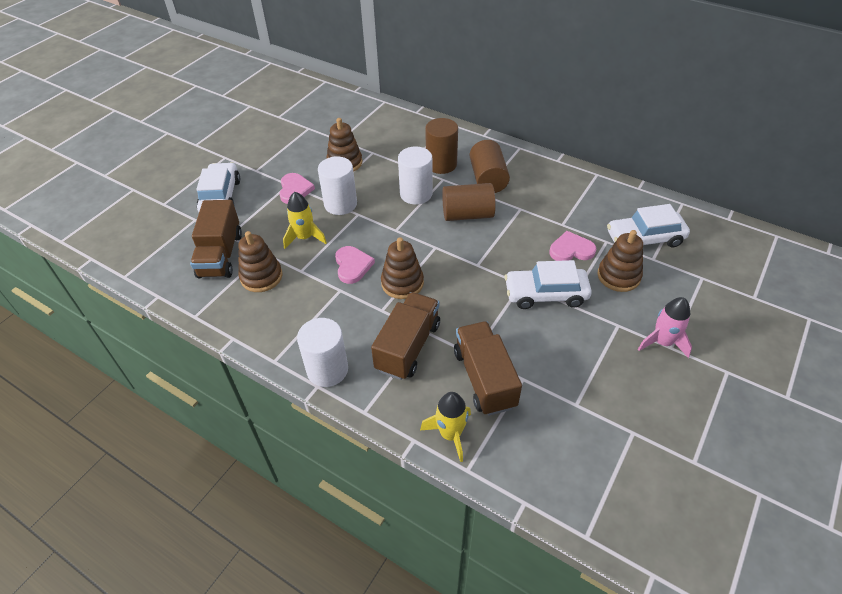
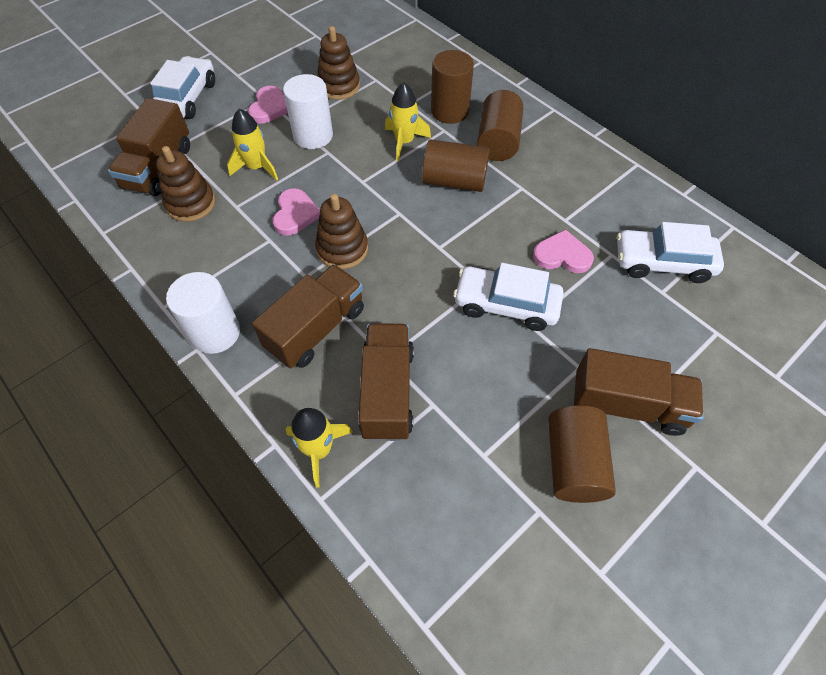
camera: 15 degrees right, 10 degrees up
white cylinder [398,146,433,205] -> yellow rocket [385,82,431,161]
brown stacking toy [598,230,643,292] -> none
pink rocket [638,297,692,358] -> brown truck [574,348,704,436]
none -> brown cylinder [548,406,616,503]

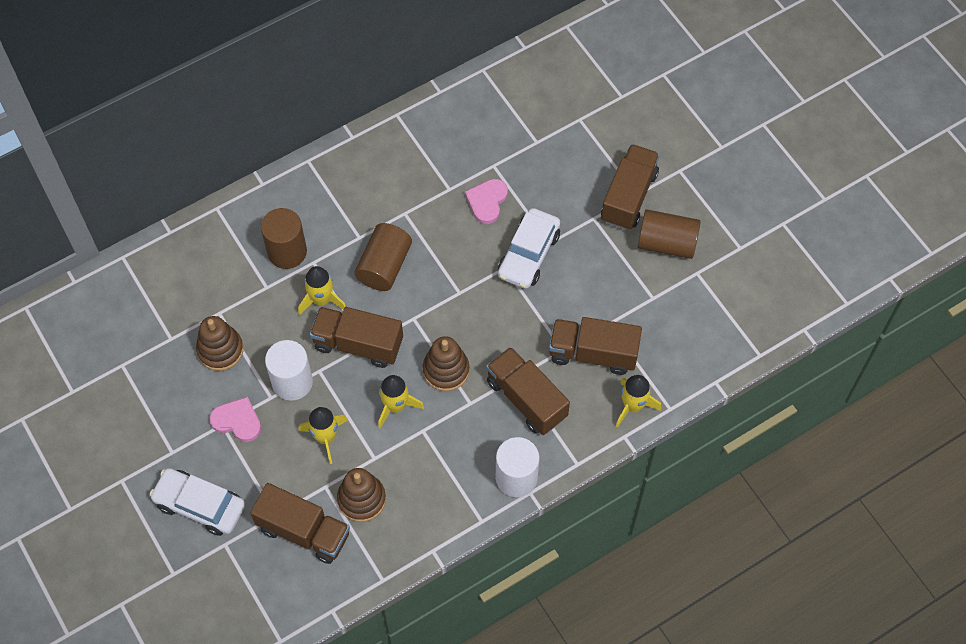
camera: 80 degrees left, 5 degrees up
pink heart [273,188,320,236] -> yellow rocket [378,375,424,429]
brown cylinder [477,90,523,161] -> none
white car [617,222,724,283] -> none
none -> brown truck [310,307,403,368]

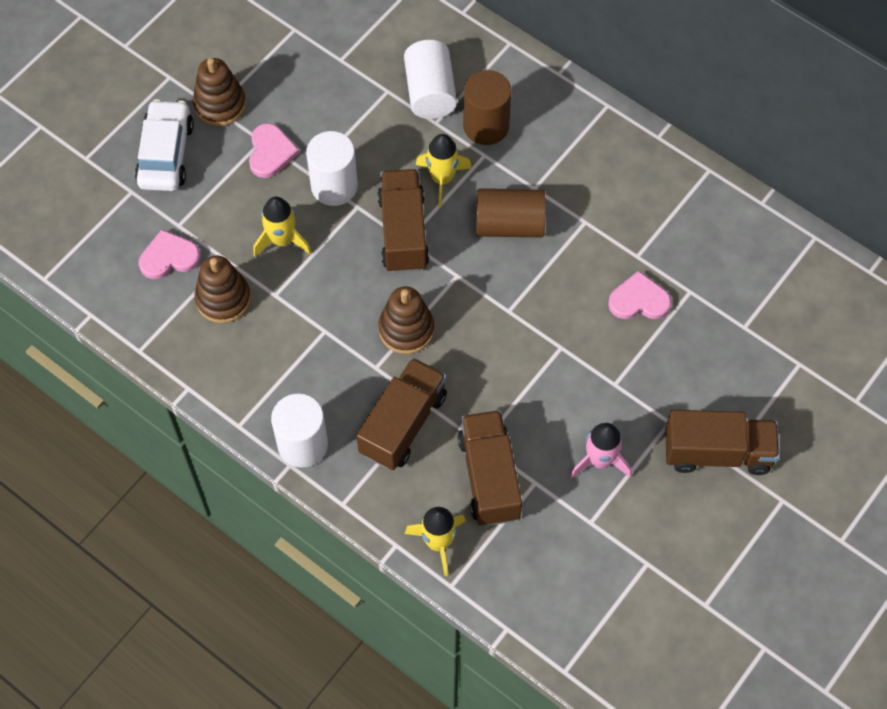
camera: 70 degrees right, 0 degrees up
brown stacking toy [196,316,244,371] -> brown stacking toy moved to [193,58,246,126]
brown truck [250,483,350,564] -> pink heart [139,230,201,279]
yellow rocket [378,375,424,429] -> none
white car [498,208,560,289] -> none
brown cylinder [638,210,701,259] -> none
none -> white cylinder [404,40,457,119]
none -> pink rocket [570,423,632,478]

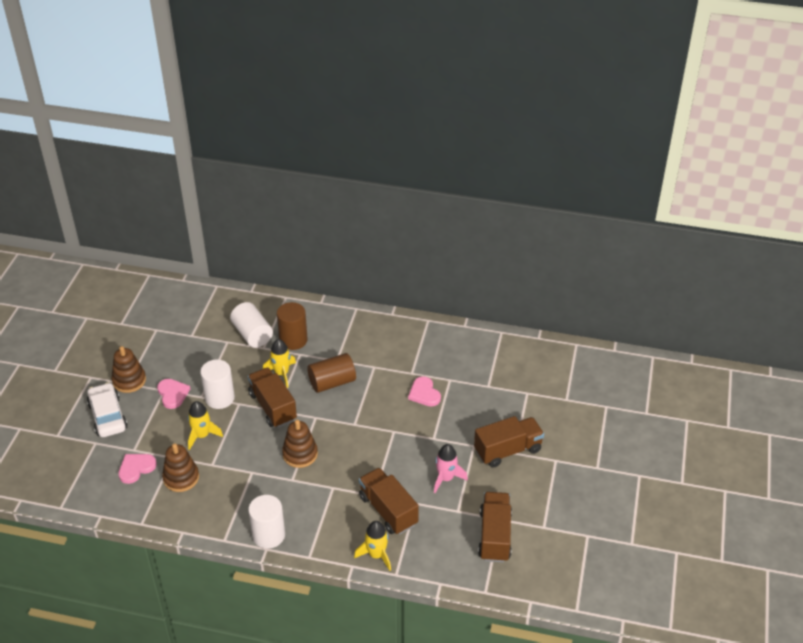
camera: 25 degrees left, 20 degrees down
brown truck [356,358,447,470] -> brown truck moved to [478,492,512,562]
pink heart [608,271,671,319] -> pink heart turned 90 degrees counterclockwise [408,376,441,407]

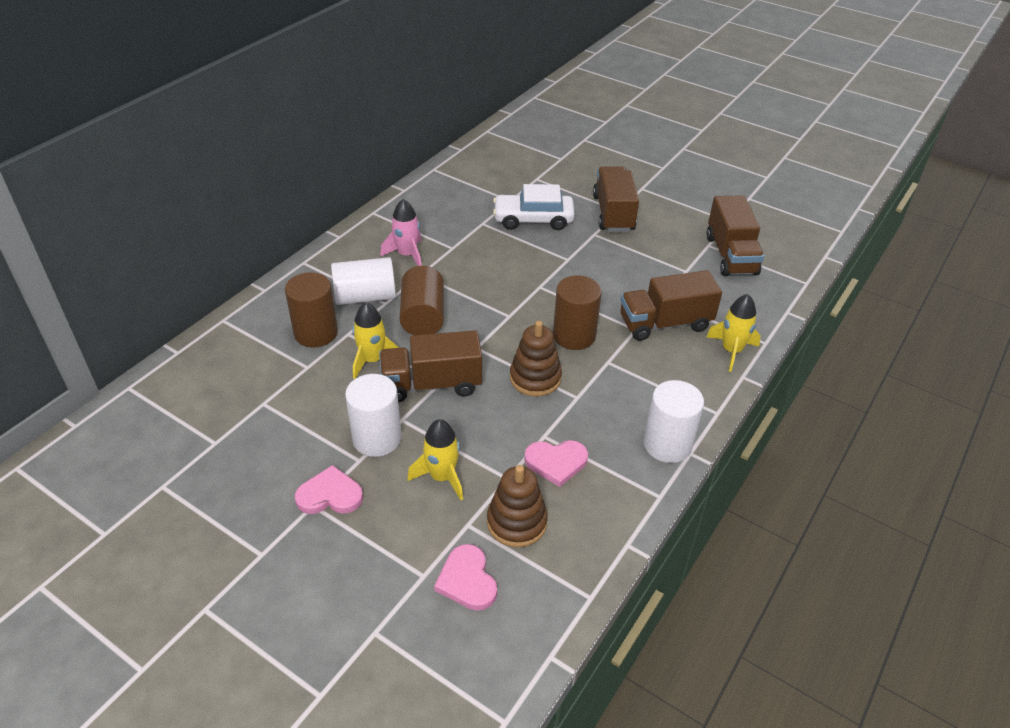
camera: 70 degrees left, 0 degrees up
white car [87,382,128,437] -> white car moved to [493,184,575,230]
brown stacking toy [112,346,146,393] -> none
white cylinder [230,302,273,348] -> white cylinder moved to [331,257,396,305]
pink heart [408,376,441,407] -> pink heart moved to [524,440,588,487]
pink rocket [434,444,468,493] -> pink rocket moved to [380,199,422,266]
brown truck [478,492,512,562] -> brown truck turned 120 degrees counterclockwise [706,195,764,276]
none -> brown cylinder [553,275,602,350]

